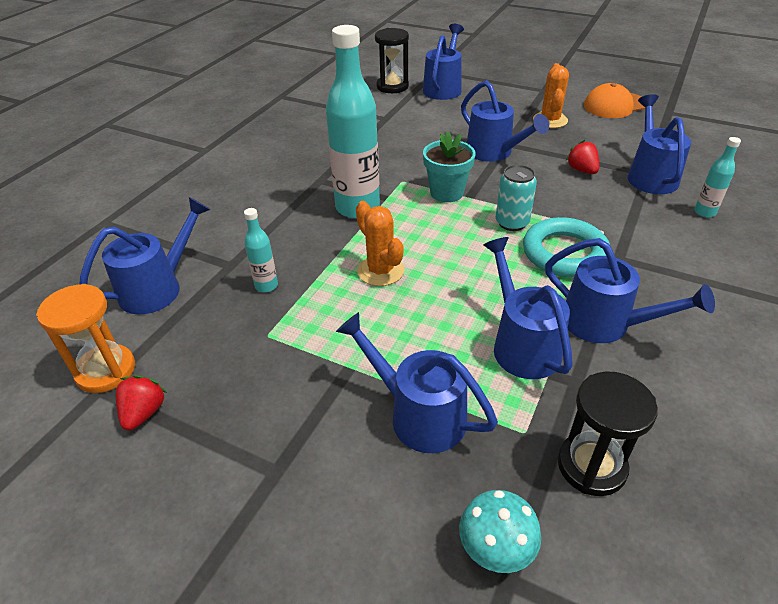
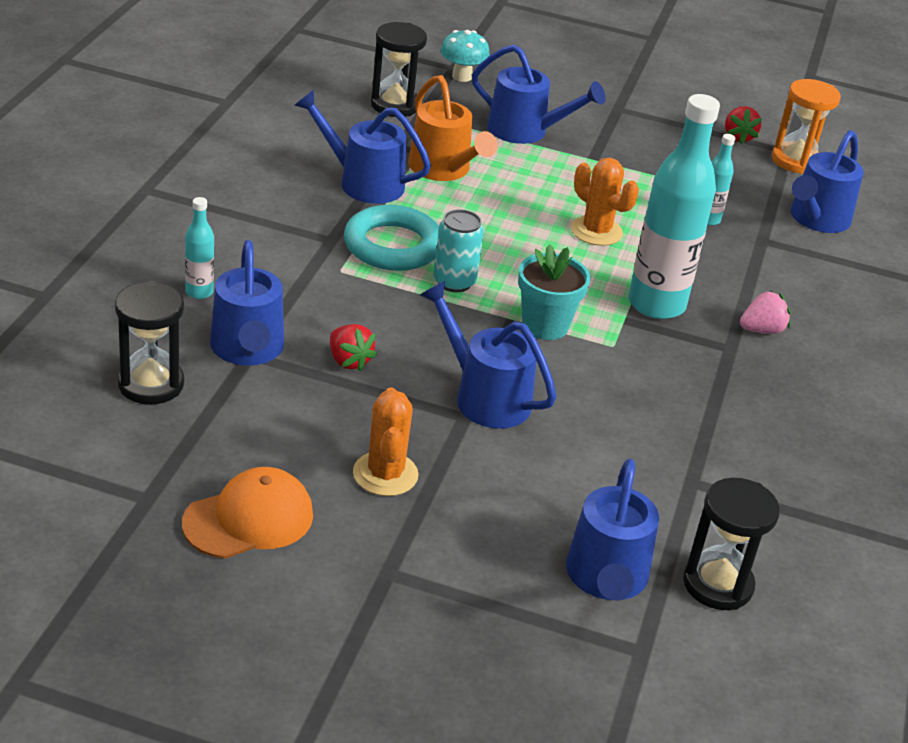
camera: 165 degrees right, 5 degrees down
blue watering can [483,237,573,379] -> orange watering can [408,75,498,181]
none -> black hourglass [115,281,184,405]
none -> pink strawberry [740,291,790,334]

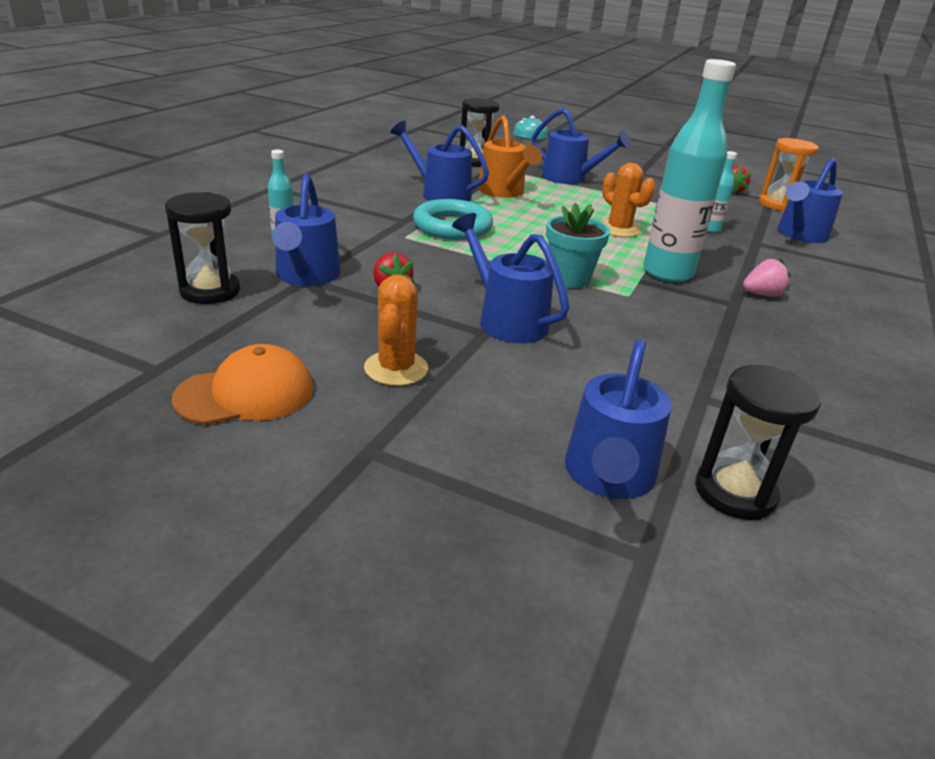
camera: 10 degrees right, 5 degrees down
turquoise can [433,209,484,292] -> none

